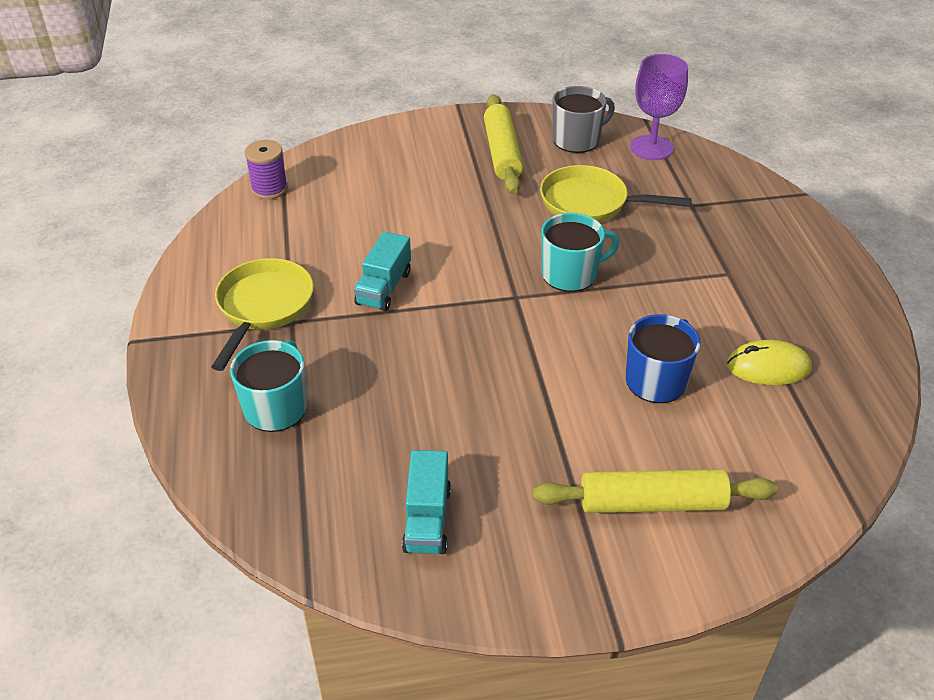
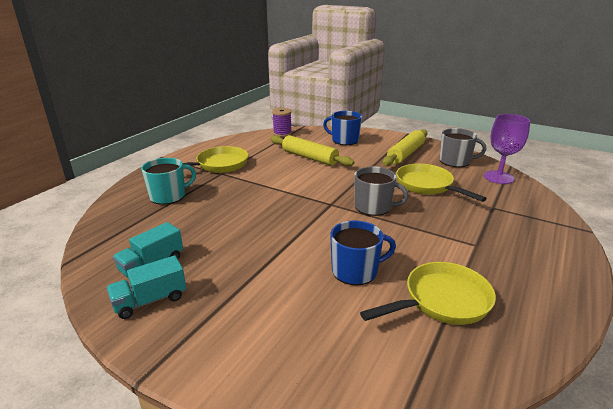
camera: 40 degrees right, 15 degrees down
turquoise truck [354,232,411,311] -> turquoise truck moved to [106,255,186,319]
yellow rolling pin [532,469,778,513] -> yellow rolling pin moved to [270,135,354,166]
turquoise mug [541,213,619,292] -> grey mug [354,166,409,216]
yellow mouse [727,340,812,385] -> yellow pan [360,262,496,325]
none -> blue mug [323,111,362,145]

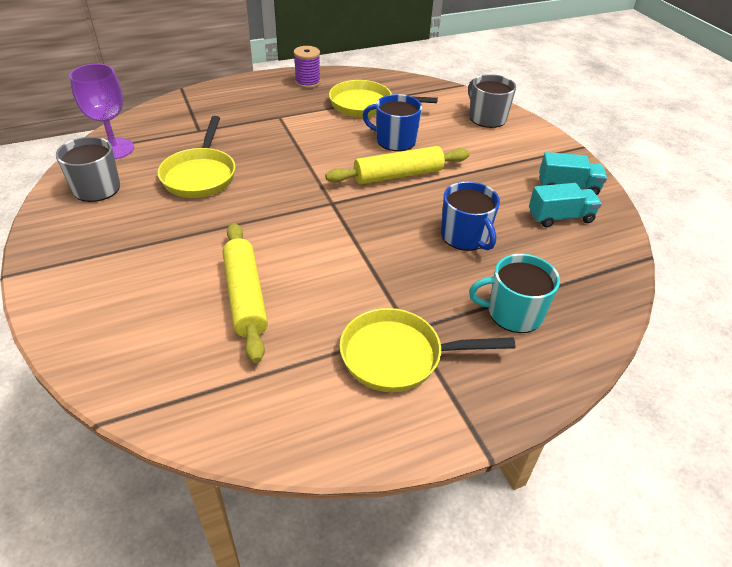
camera: 145 degrees left, 15 degrees up
purple spool [272,108,292,137] -> purple spool moved to [294,46,321,89]
blue mug [323,111,362,145] -> blue mug moved to [441,181,500,251]
grey mug [354,166,409,216] -> grey mug moved to [468,74,516,128]
yellow rolling pin [383,129,427,166] -> yellow rolling pin moved to [325,146,470,184]

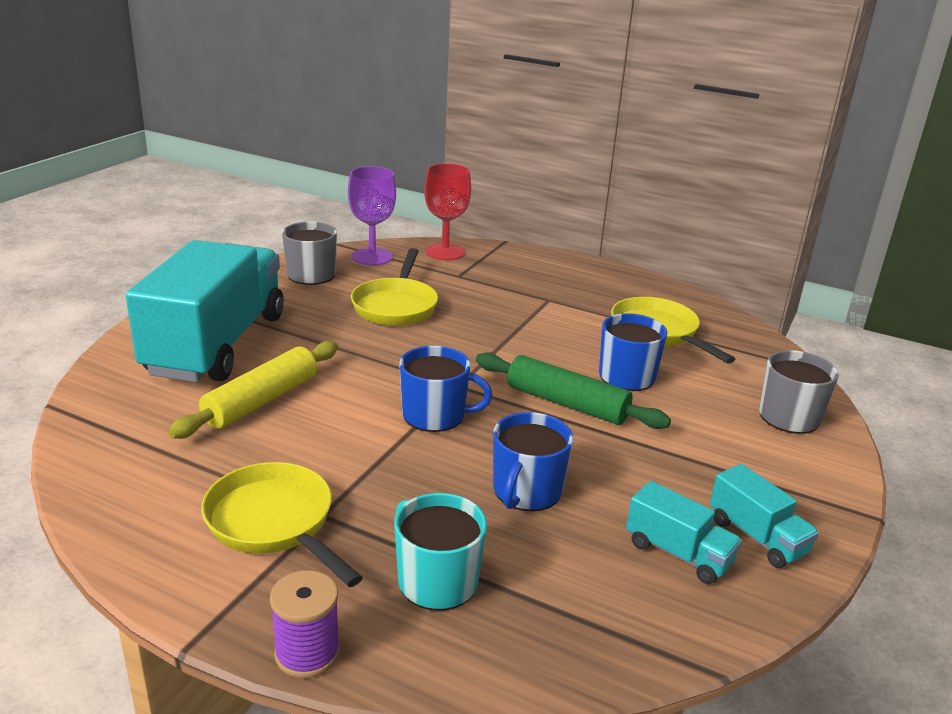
camera: 50 degrees right, 15 degrees down
yellow pan [158,116,235,198] -> yellow pan turned 45 degrees counterclockwise [351,248,438,326]
purple spool [294,46,321,89] -> purple spool moved to [270,570,340,678]
yellow rolling pin [325,146,470,184] -> green rolling pin [476,352,671,429]
none -> turquoise truck [126,240,284,382]
none -> blue mug [399,346,493,432]
none -> red goblet [424,163,471,260]

